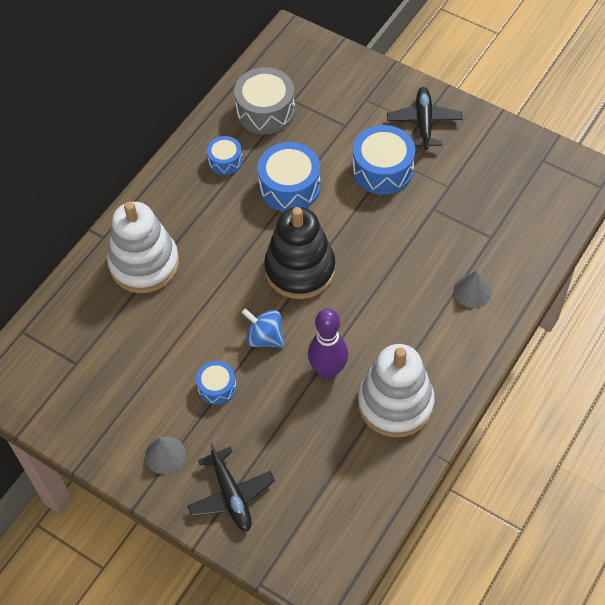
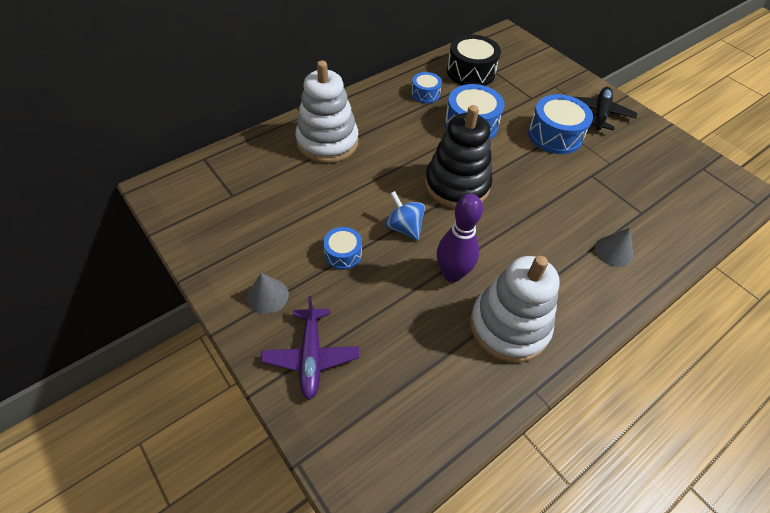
camera: 15 degrees right, 5 degrees down
black plane [187,442,275,531] -> purple plane [261,296,359,400]
grey drum [234,67,295,134] -> black drum [447,35,501,86]

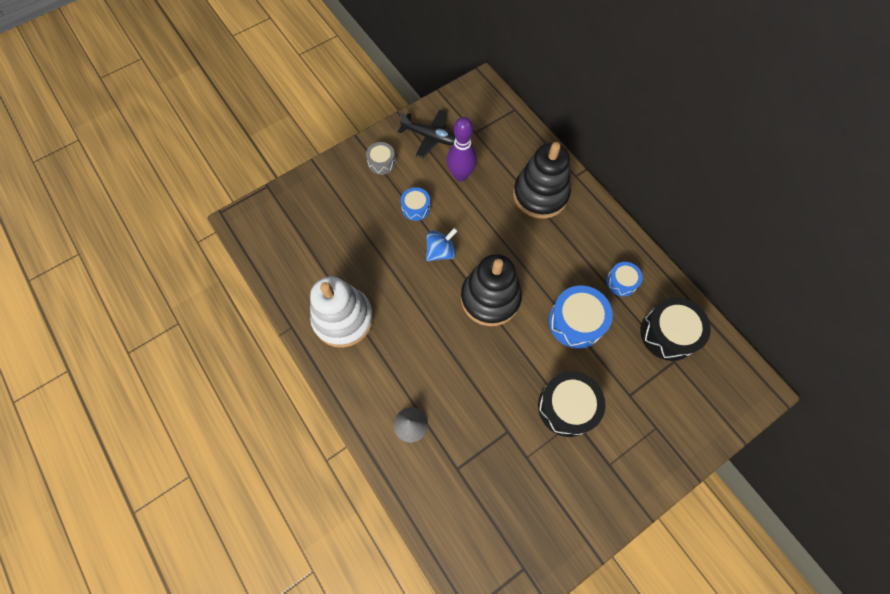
camera: 95 degrees right, 15 degrees up
grey cone [247,273,289,314] -> grey drum [366,142,396,175]
purple plane [261,296,359,400] -> none
white stacking toy [295,61,359,163] -> black stacking toy [513,142,571,219]
purple bowling pin [437,194,483,282] -> purple bowling pin moved to [447,117,477,181]
blue drum [528,94,593,154] -> black drum [538,371,605,437]
black plane [574,87,637,130] -> black plane moved to [398,109,456,158]

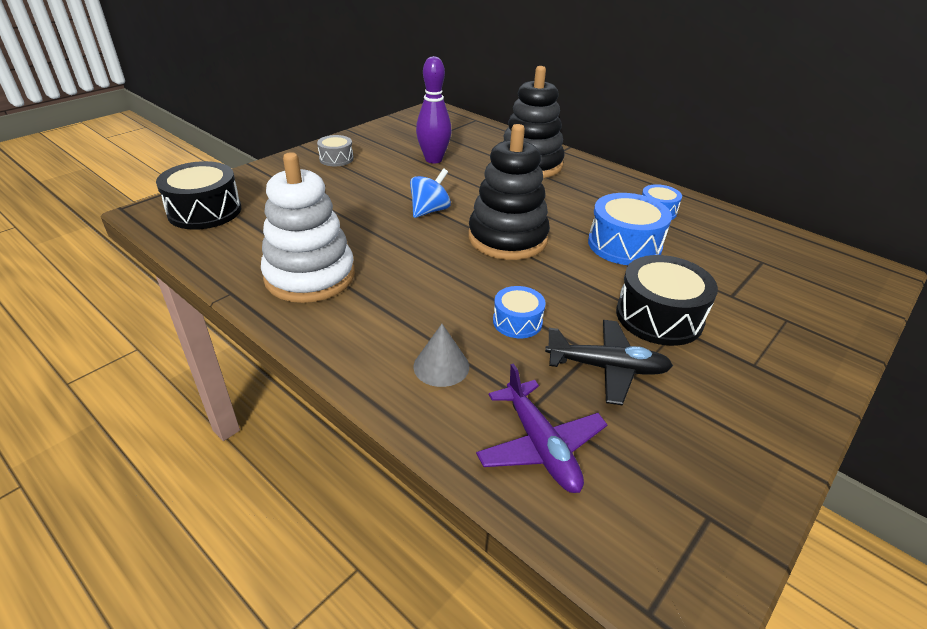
camera: 15 degrees left, 30 degrees down
black plane [398,109,456,158] -> black plane moved to [545,320,673,405]
blue drum [401,187,430,221] -> blue drum moved to [493,286,546,338]
black drum [641,297,711,361] -> black drum moved to [156,161,241,230]
none -> purple plane [476,363,607,493]

